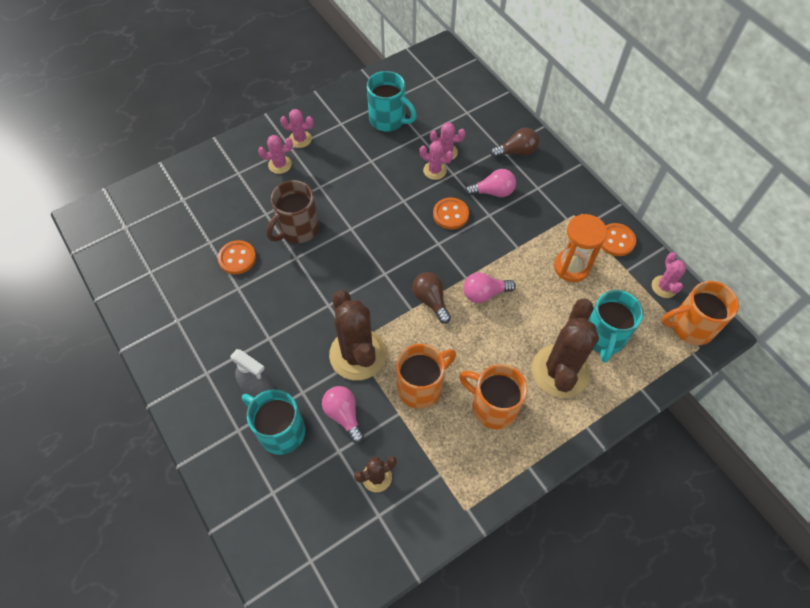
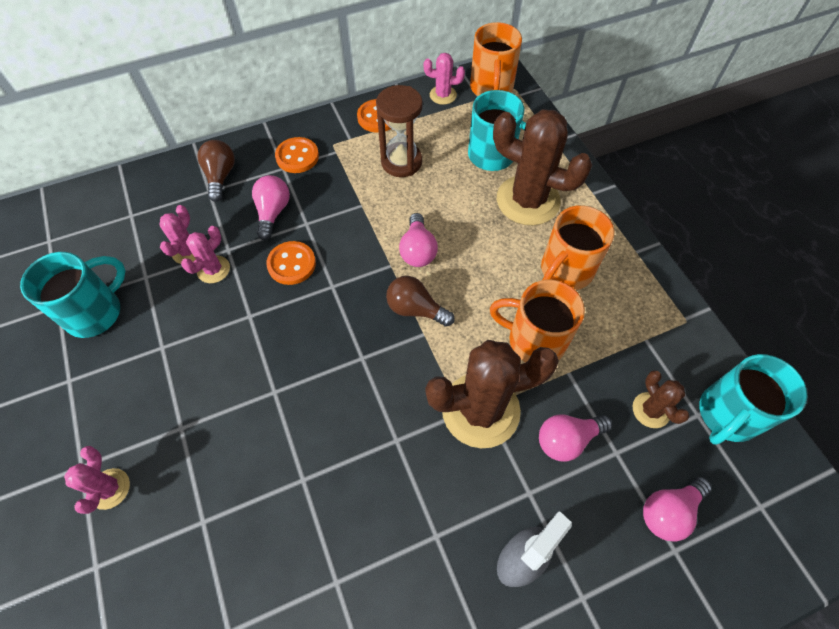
camera: 80 degrees left, 0 degrees up
orange button [218,240,256,274] -> orange button moved to [275,137,319,173]
turquoise mug [242,389,306,455] -> turquoise mug moved to [699,354,808,445]
brown mug [266,180,319,243] -> none
pink cactus [280,109,314,148] -> none
orange mug [396,344,456,409] -> orange mug turned 45 degrees counterclockwise [490,280,585,363]
brown light bulb [412,272,451,324] -> brown light bulb turned 45 degrees clockwise [386,276,455,327]
orange hourglass [554,214,607,282] -> brown hourglass [376,85,423,177]
none -> pink light bulb [643,477,712,542]

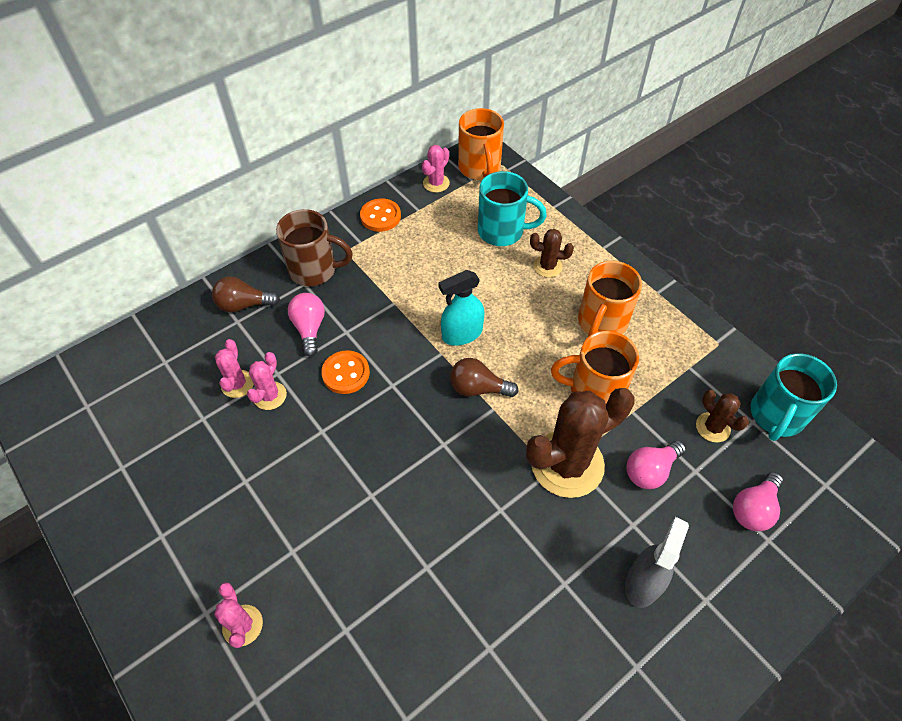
camera: 15 degrees left, 5 degrees down
turquoise mug [20,252,126,338] -> none
brown light bulb [197,140,235,202] -> brown light bulb turned 75 degrees counterclockwise [212,277,280,312]
orange button [275,137,319,173] -> brown mug [276,209,353,286]
brown hourglass [376,85,423,177] -> none
pink light bulb [399,213,438,267] -> turquoise spray bottle [439,270,484,346]
pink cactus [424,53,465,105] -> pink cactus turned 45 degrees counterclockwise [422,145,450,193]
brown cactus [493,109,592,225] -> brown cactus [530,229,574,278], size x0.48

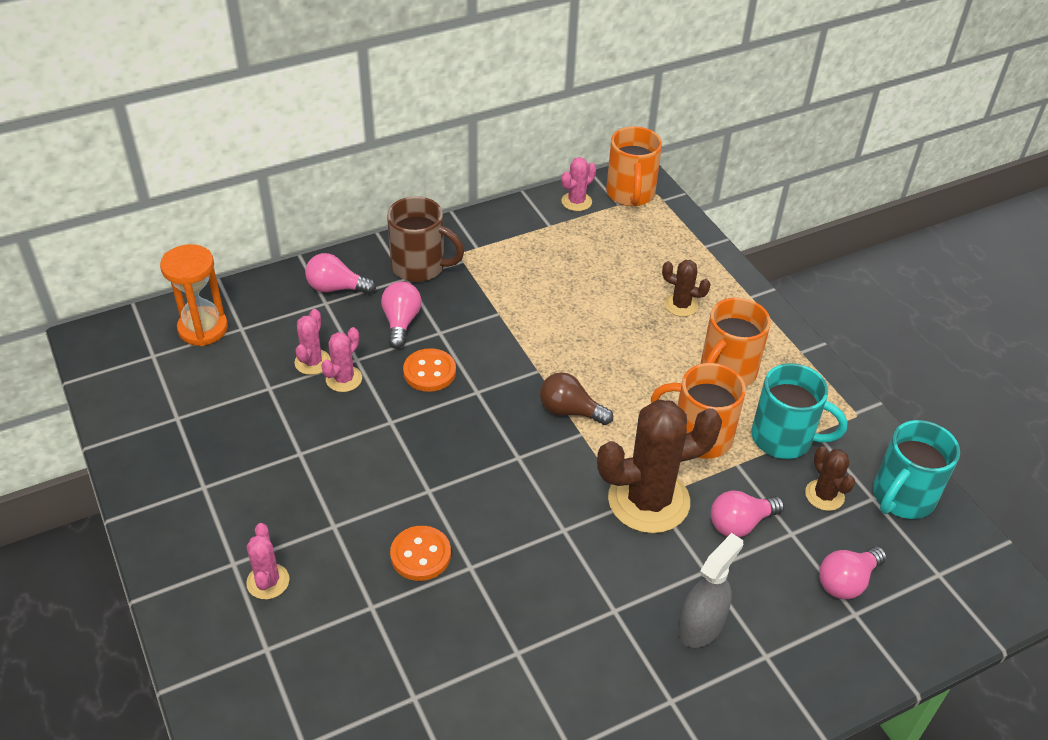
camera: 10 degrees right, 10 degrees down
brown light bulb [212,277,280,312] -> pink light bulb [305,253,376,294]
orange button [360,198,401,232] -> orange button moved to [390,526,451,581]
turquoise spray bottle [439,270,484,346] -> none
turquoise mug [478,171,547,246] -> turquoise mug moved to [751,363,847,459]
none -> orange hourglass [160,244,228,346]

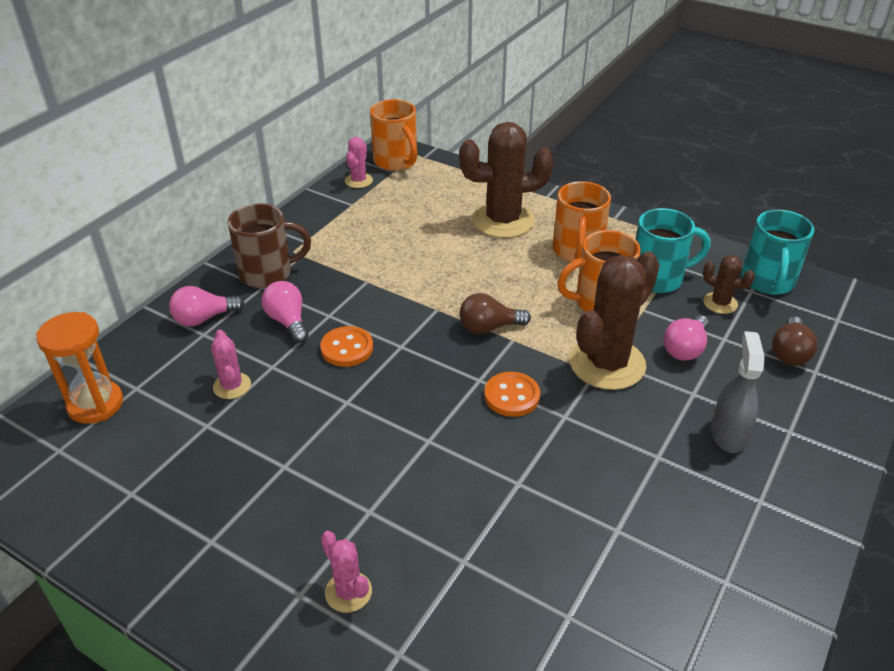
camera: 30 degrees left, 5 degrees down
pink cactus [321,327,362,392] -> none
orange button [390,526,451,581] -> orange button moved to [484,372,540,417]
brown cactus [662,260,711,317] -> brown cactus [459,122,554,238], size x2.08
pink light bulb [819,546,887,599] -> brown light bulb [772,317,818,366]

